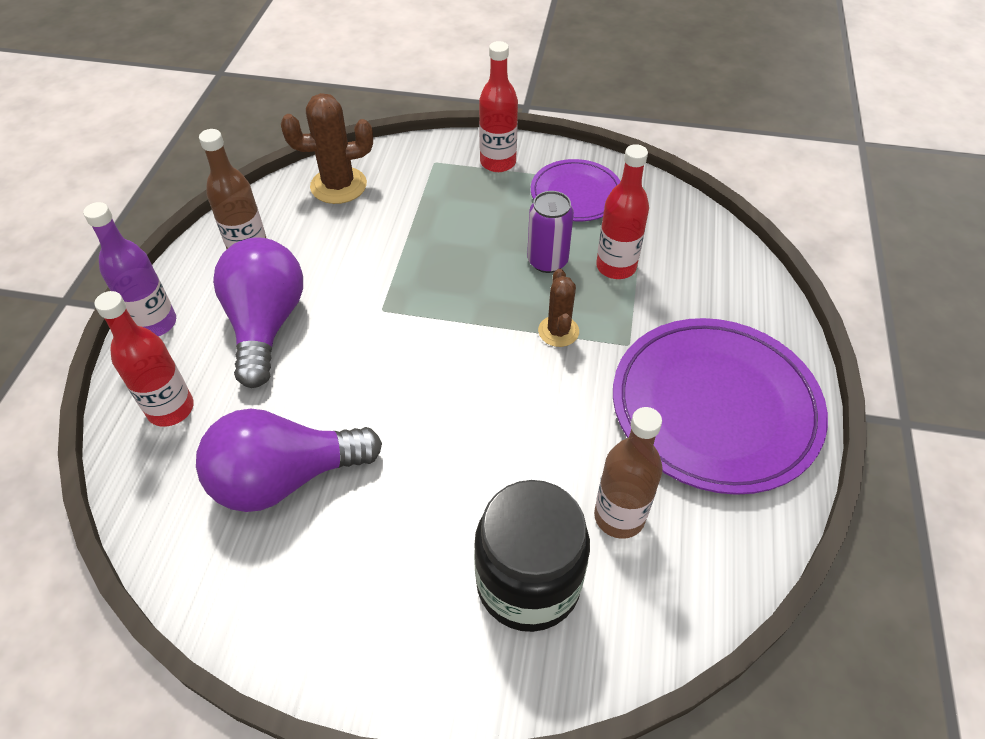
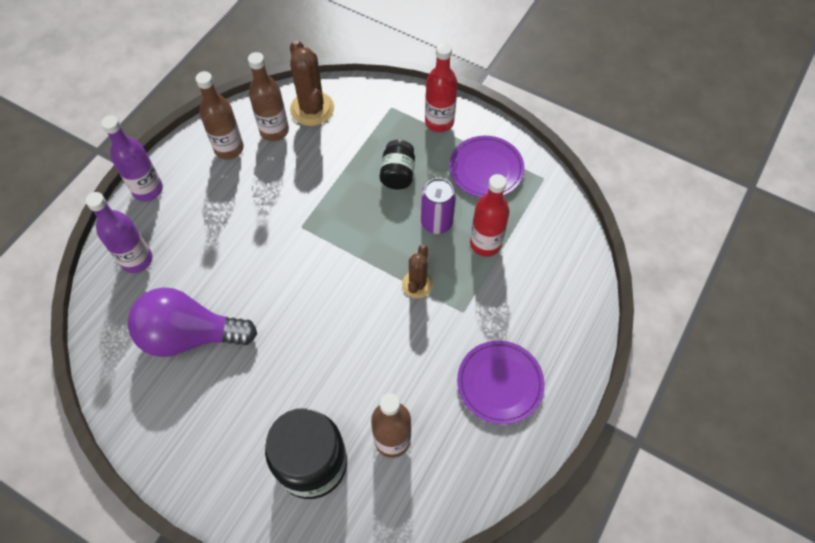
camera: 20 degrees right, 10 degrees up
red bottle [94,291,194,427] -> purple bottle [85,192,152,273]
purple light bulb [213,237,303,388] -> none
brown cactus [281,93,373,204] -> brown cactus turned 60 degrees clockwise [290,40,334,126]
purple plate [613,318,828,495] -> purple plate [457,341,545,424], size x0.55
none -> brown bottle [248,52,289,141]
none -> black jar [380,140,415,190]

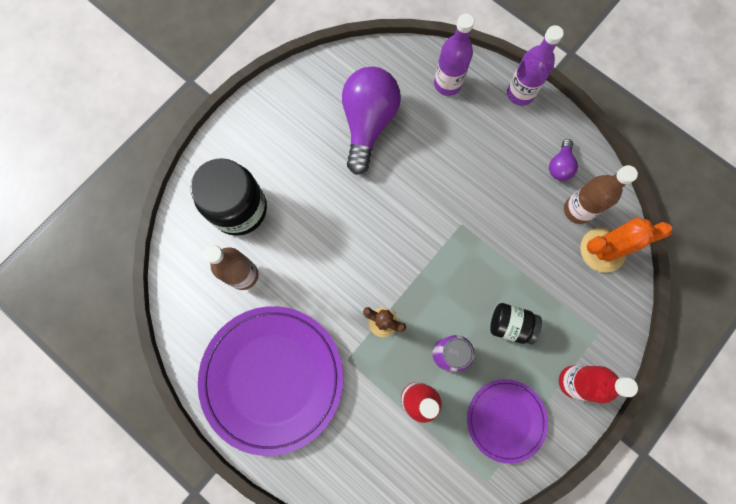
camera: 100 degrees right, 15 degrees up
brown bottle [195,71,244,159] -> purple light bulb [549,139,578,181]
brown cactus [290,40,334,126] -> orange cactus [580,218,672,273]
purple plate [457,341,545,424] -> purple plate [198,306,343,456], size x1.82

